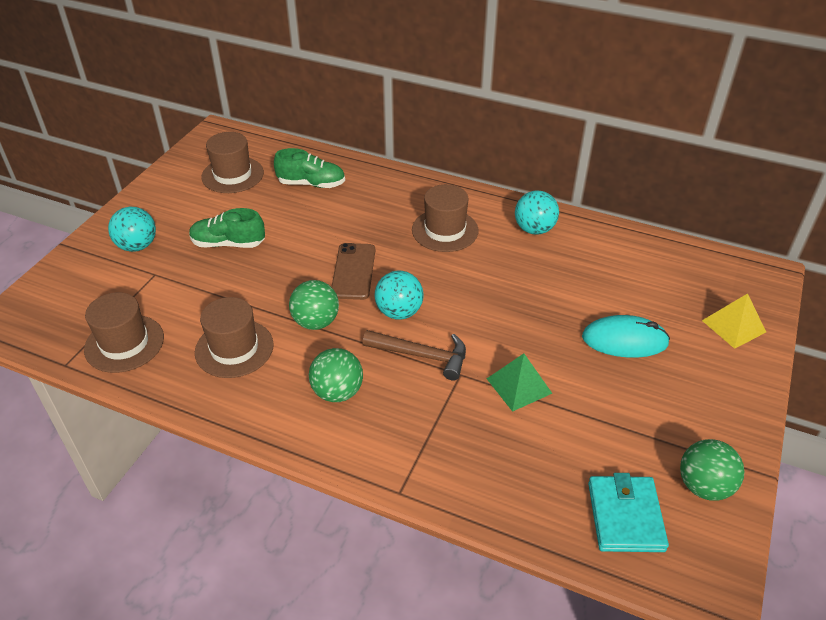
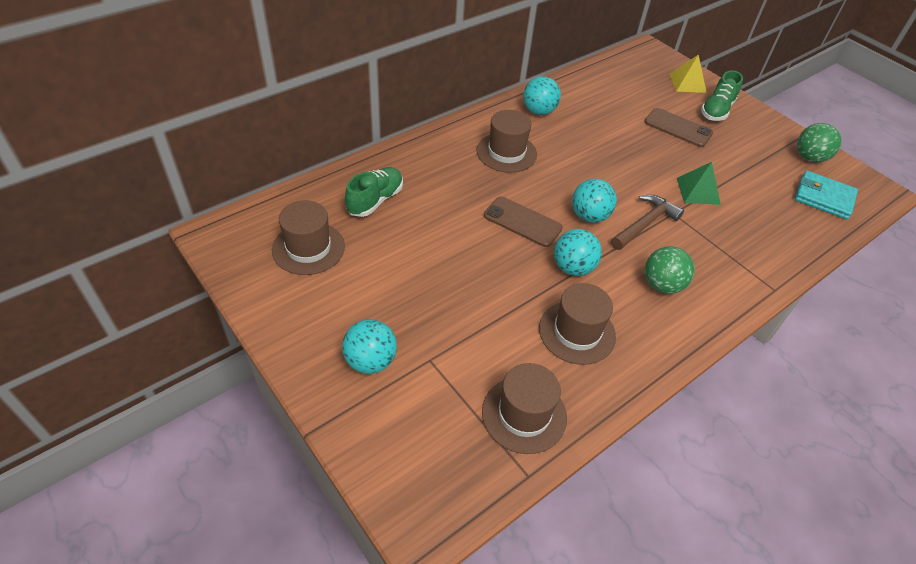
camera: 65 degrees left, 5 degrees up
green shoe [189,208,265,248] -> green shoe moved to [701,70,743,121]
green ball [289,280,339,330] -> turquoise ball [554,229,602,276]
turquoise mouse [582,315,670,358] -> brown phone [644,108,713,147]

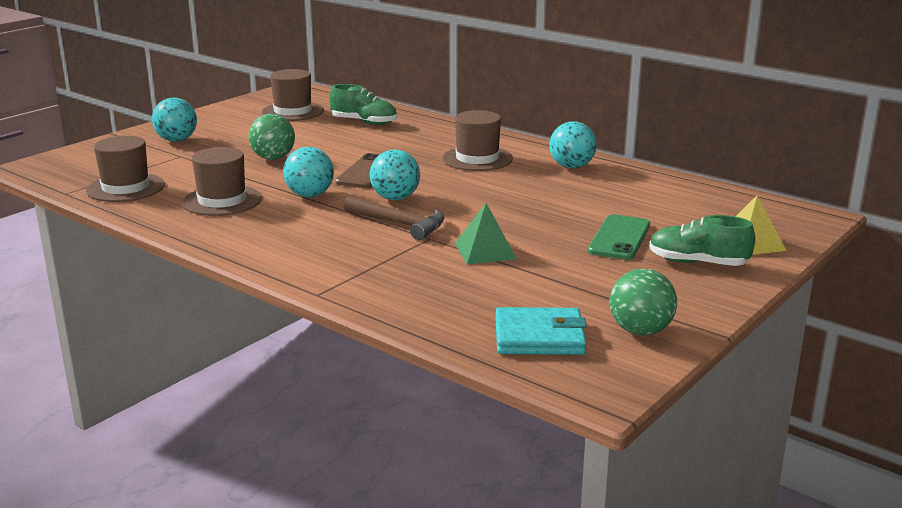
camera: 80 degrees right, 25 degrees down
brown phone [644,108,713,147] -> green phone [588,214,650,260]
green ball [645,246,695,294] -> green ball moved to [248,114,295,160]
turquoise wallet [795,171,858,220] -> turquoise wallet turned 75 degrees clockwise [496,307,587,355]

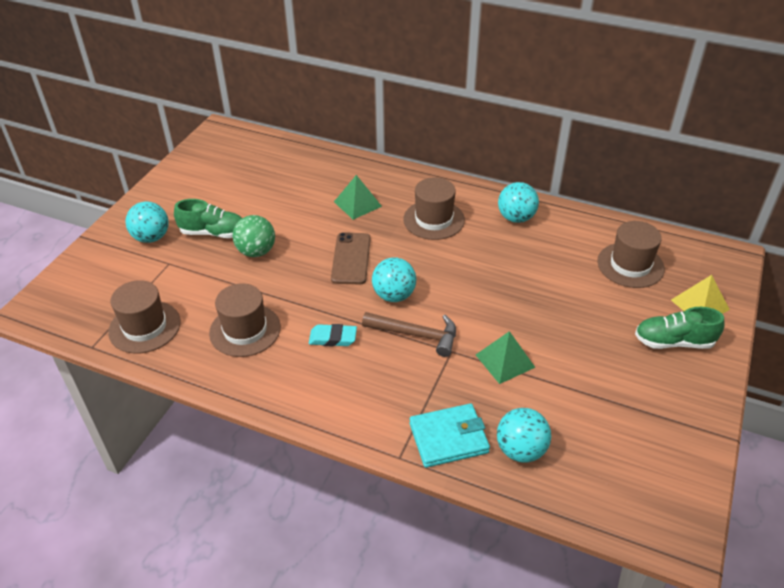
camera: 15 degrees left, 20 degrees up
brown hat [262,69,324,121] -> brown hat moved to [597,221,665,288]
turquoise ball [283,147,334,197] -> turquoise ball moved to [497,408,551,463]
green shoe [329,84,397,125] -> green shoe moved to [174,199,242,238]
turquoise wallet [496,307,587,355] -> turquoise wallet moved to [410,404,490,468]
green phone [588,214,650,260] -> none
green ball [610,269,677,336] -> none
none -> turquoise eraser [309,324,357,346]
none -> green pyramid [334,175,382,220]

